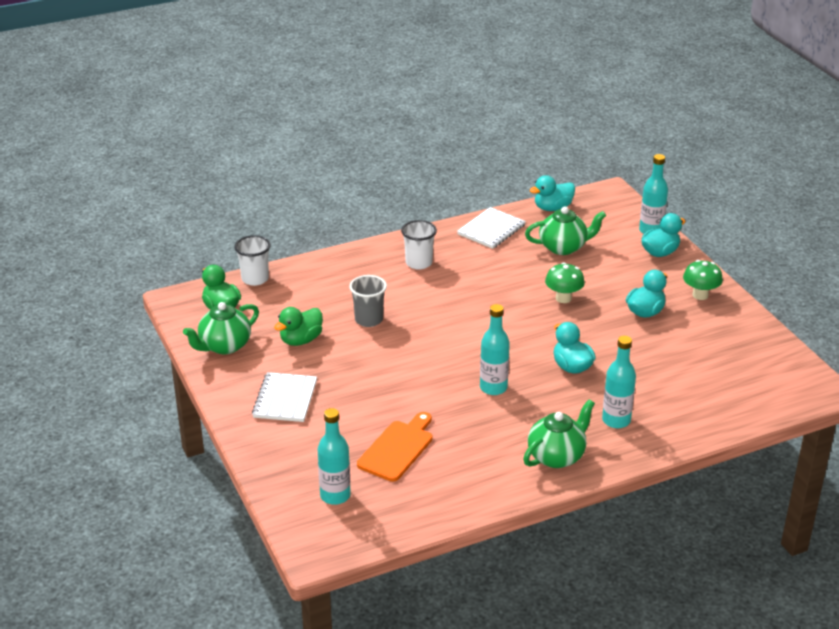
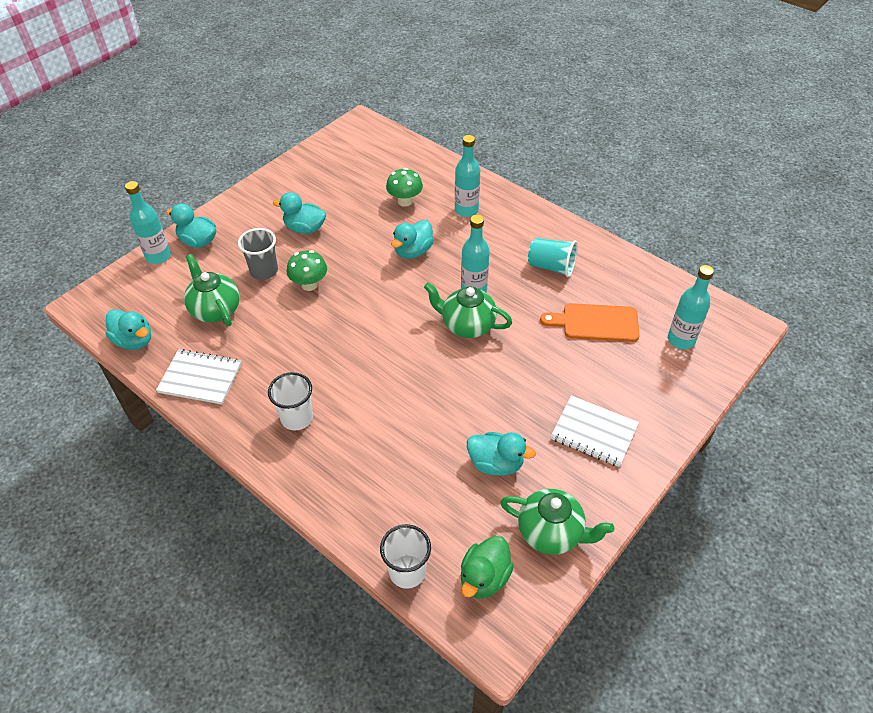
camera: 115 degrees left, 15 degrees up
white notebook [252,372,317,422] -> white notebook turned 45 degrees clockwise [551,395,639,467]
green duck [274,307,323,346] -> turquoise duck [467,432,536,476]
grey cup [349,275,387,327] -> grey cup moved to [238,228,278,280]
green teapot [523,399,595,468] -> green teapot moved to [424,282,512,338]
green mushroom [683,260,723,300] -> green mushroom moved to [386,168,423,207]
none -> turquoise cup [528,238,578,277]

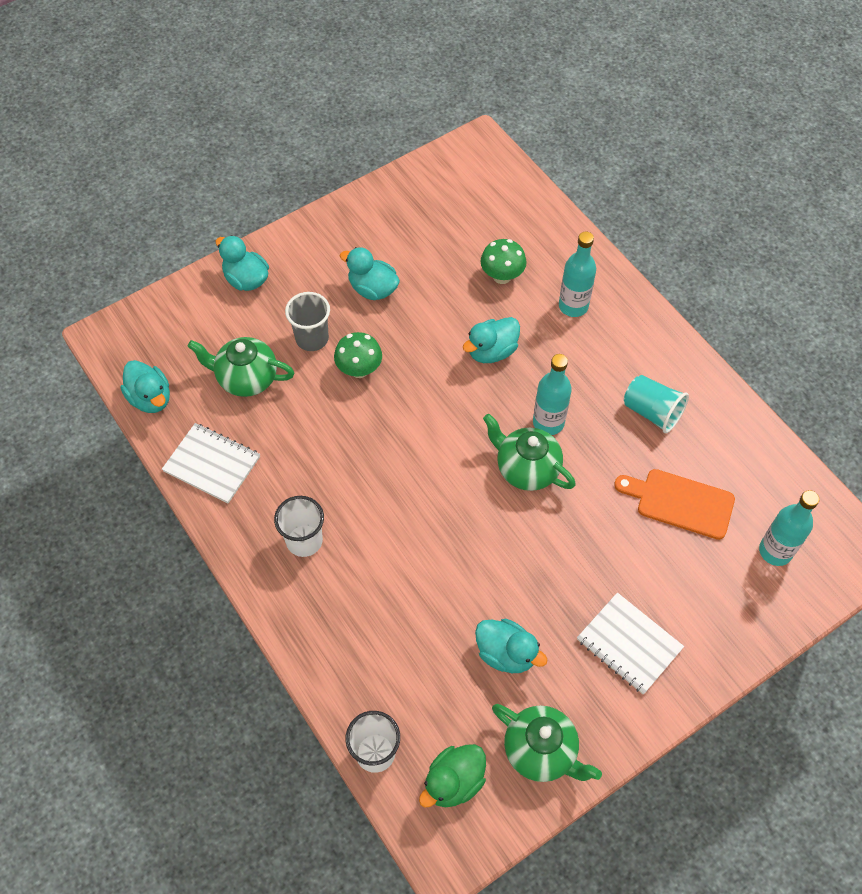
camera: 15 degrees right, 10 degrees up
turquoise bottle [125,181,171,264] -> none
green teapot [184,254,240,326] -> green teapot turned 60 degrees counterclockwise [188,337,294,397]

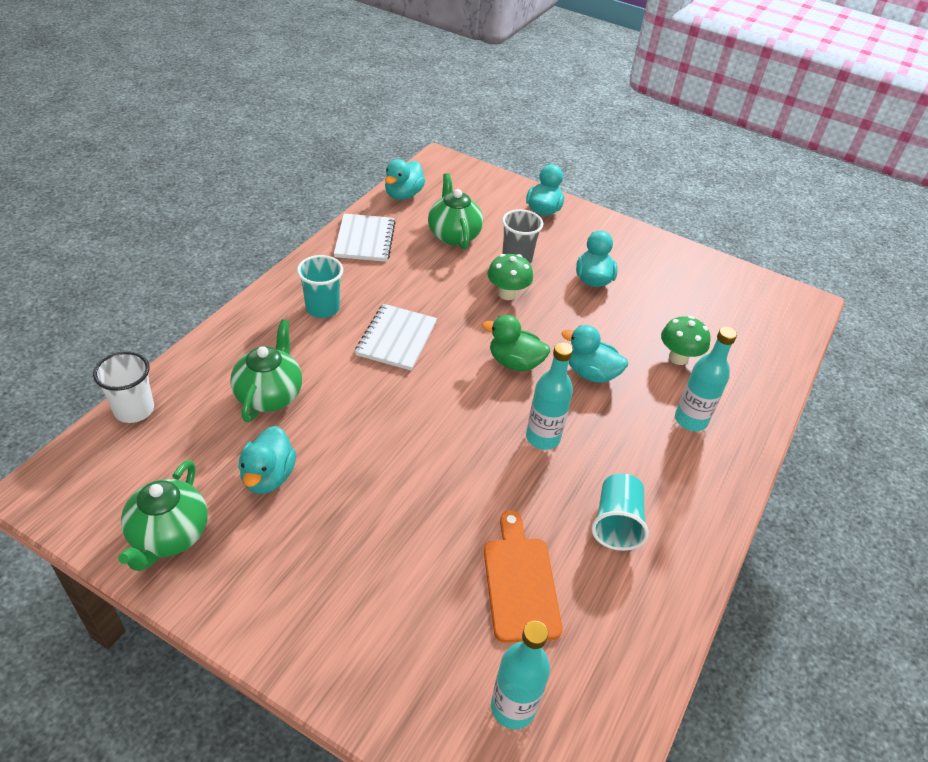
camera: 60 degrees right, 15 degrees down
white cup [274,496,324,557] -> turquoise cup [297,255,343,318]
green duck [419,744,486,808] -> green duck moved to [482,315,550,371]
green teapot [483,414,576,491] -> green teapot moved to [230,319,302,422]
white notebook [577,592,684,694] -> white notebook moved to [355,304,437,371]

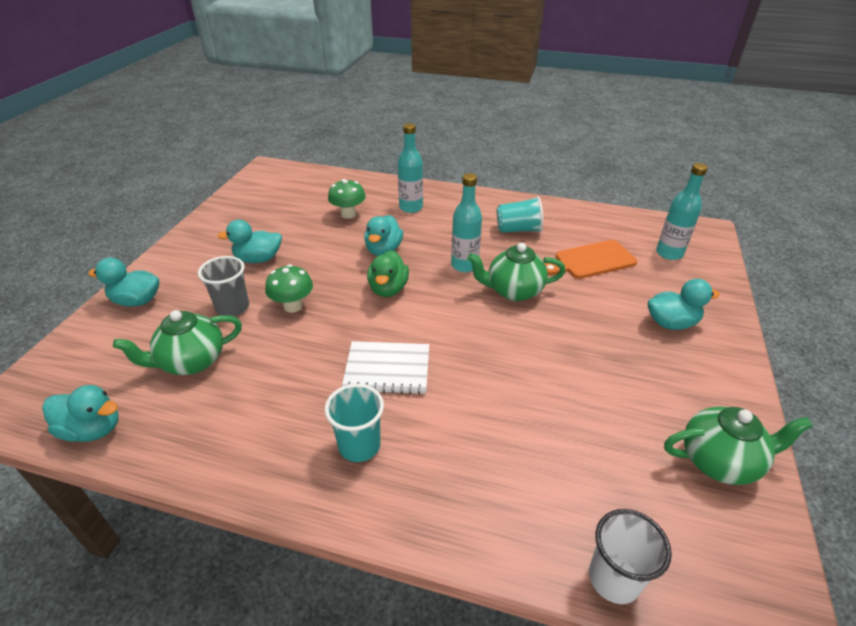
camera: 100 degrees left, 5 degrees down
green teapot [230,319,302,422] -> green teapot moved to [467,243,566,301]
turquoise duck [239,426,296,494] -> turquoise duck moved to [648,279,720,330]
white notebook [334,213,396,262] -> none

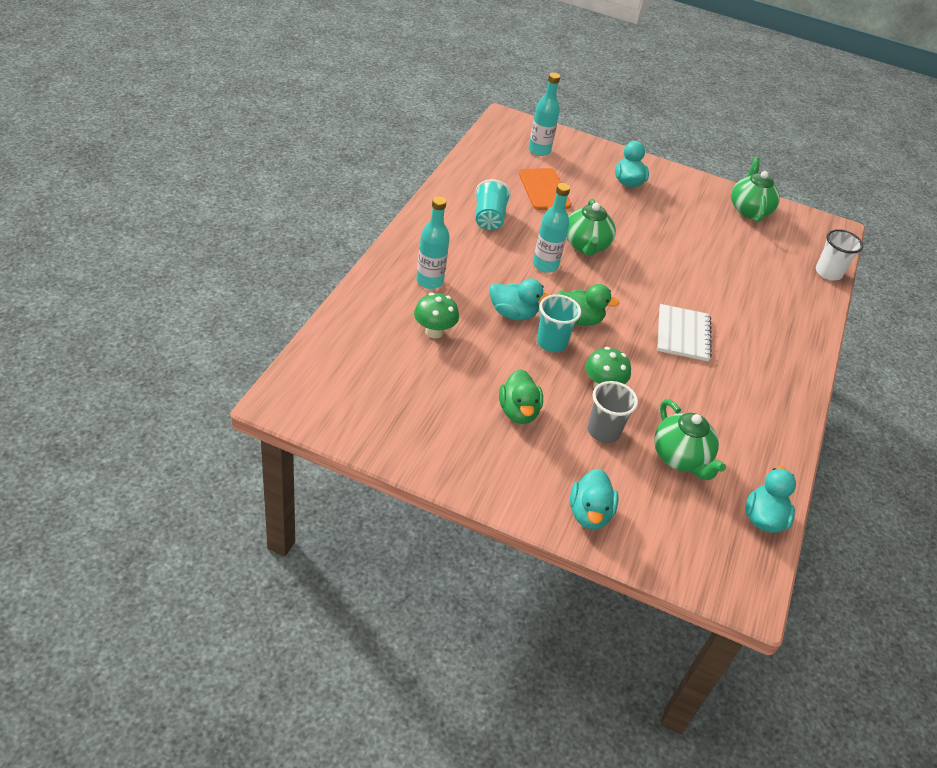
camera: 90 degrees left, 5 degrees up
turquoise duck [217,220,282,263] -> green duck [499,369,543,424]
turquoise cup [325,384,384,462] -> turquoise cup moved to [537,294,581,352]

